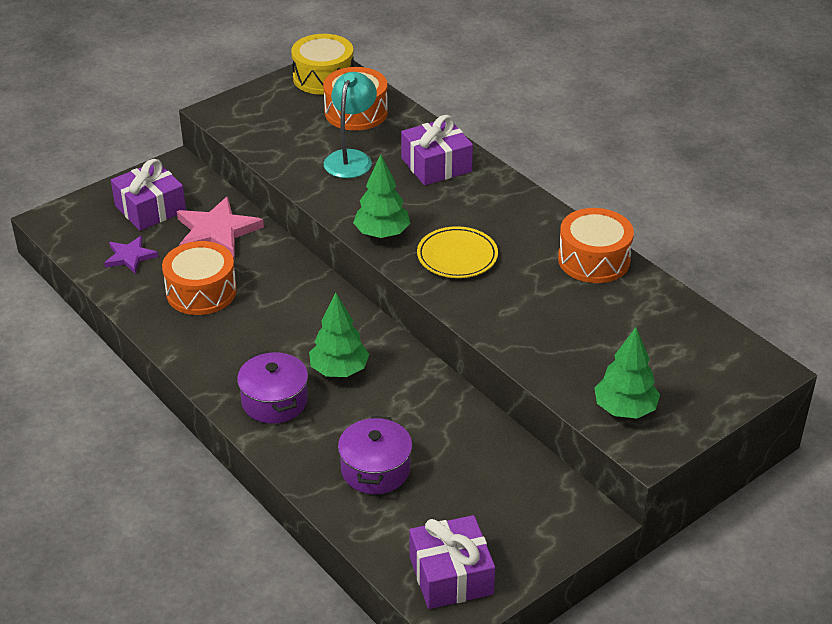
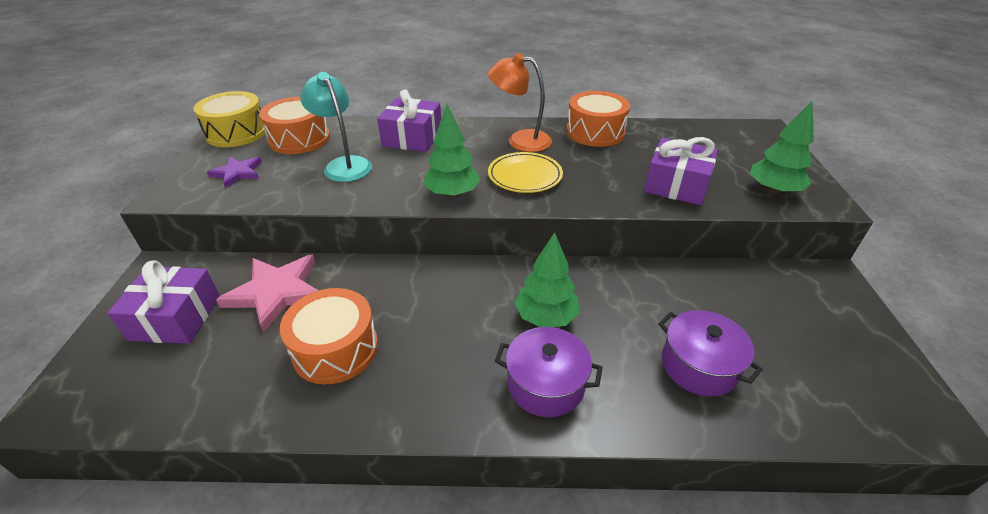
camera: 50 degrees left, 0 degrees up
purple star [104,236,158,274] -> purple star moved to [207,157,262,188]
purple gift [409,515,495,609] -> purple gift moved to [644,137,718,205]
none -> orange lamp [488,53,552,152]

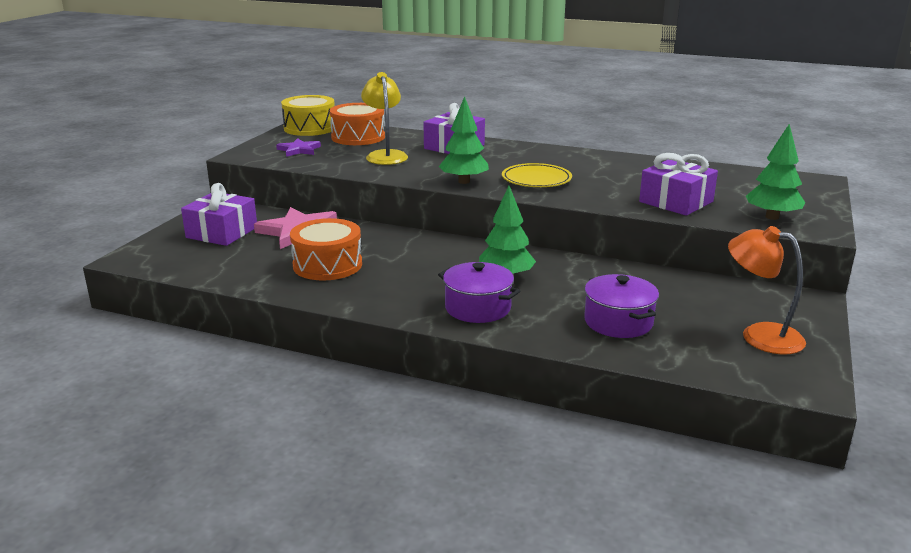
camera: 20 degrees right, 15 degrees down
turquoise lamp [300,72,372,182] -> yellow lamp [361,72,408,165]
orange lamp [488,53,552,152] -> orange lamp moved to [728,226,806,354]
orange drum [566,91,630,147] -> none

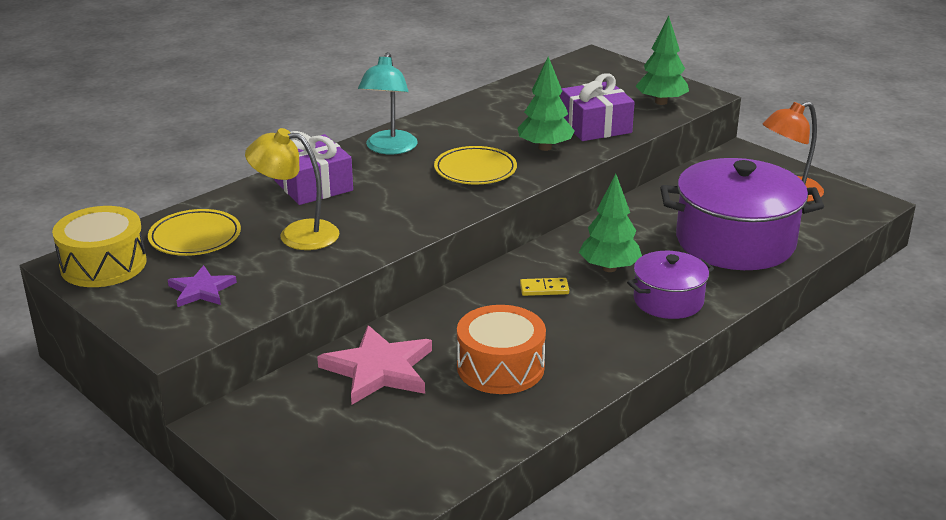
camera: 65 degrees left, 5 degrees up
purple gift [181,183,257,246] -> none
orange drum [330,103,385,145] -> yellow plate [148,209,241,256]
green tree [439,96,489,184] -> green tree moved to [517,56,575,151]
purple pot [584,274,659,338] -> purple pot [660,158,824,270], size x1.83
none -> turquoise lamp [358,52,418,154]
none -> yellow domino [520,278,569,296]

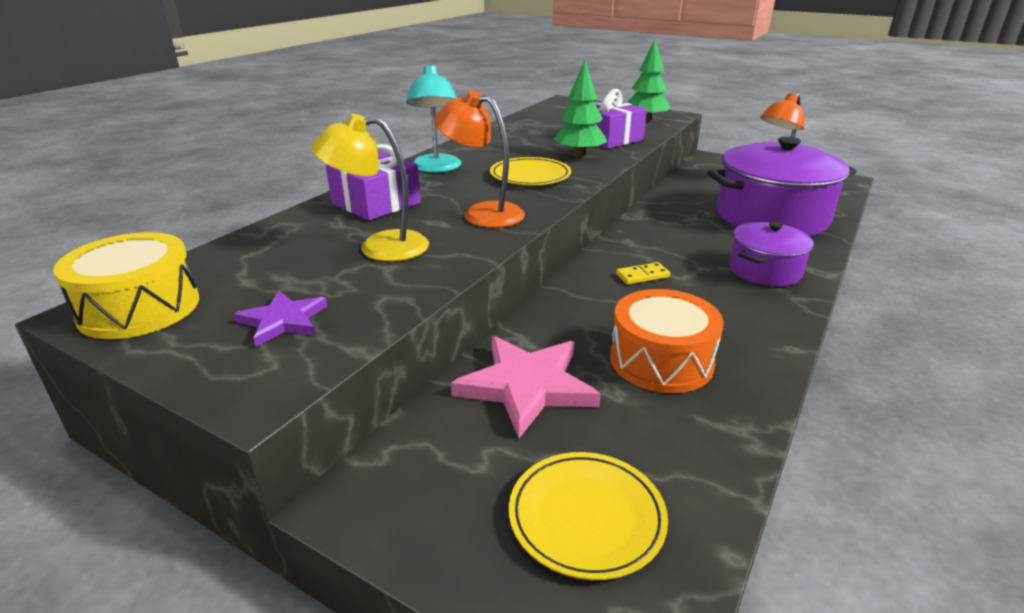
camera: 15 degrees left, 0 degrees up
yellow plate [148,209,241,256] -> yellow plate moved to [509,452,668,580]
green tree [579,174,642,272] -> none
none -> orange lamp [434,91,525,228]

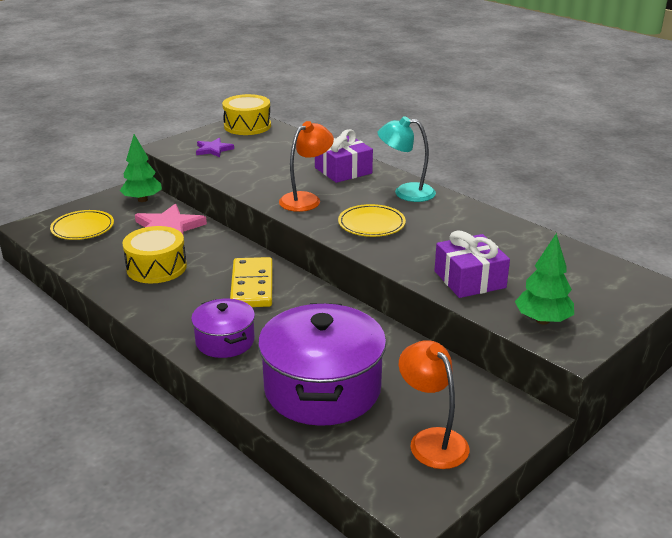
camera: 105 degrees right, 0 degrees up
yellow lamp [311,114,429,262] -> none
green tree [554,61,607,158] -> green tree moved to [120,134,162,202]
orange drum [610,289,724,393] -> yellow drum [122,226,187,284]
yellow domino [616,262,670,284] -> yellow domino [230,257,273,307], size x2.20

